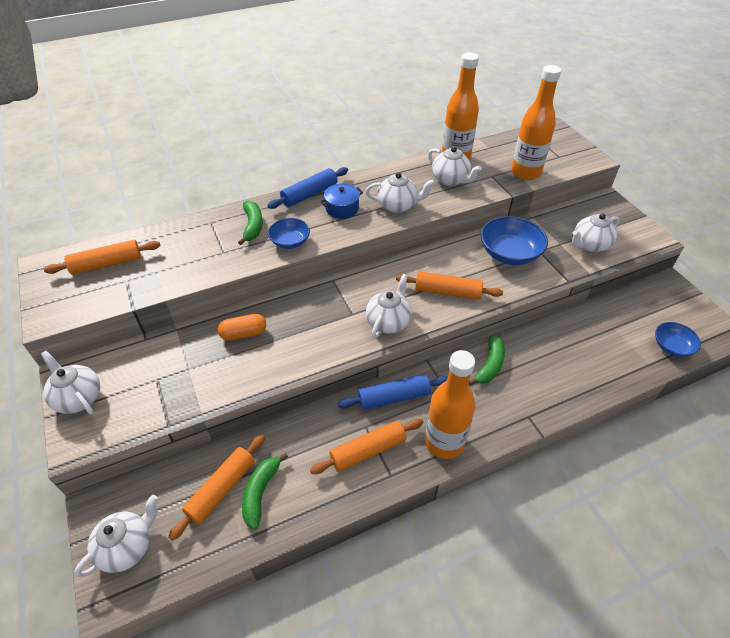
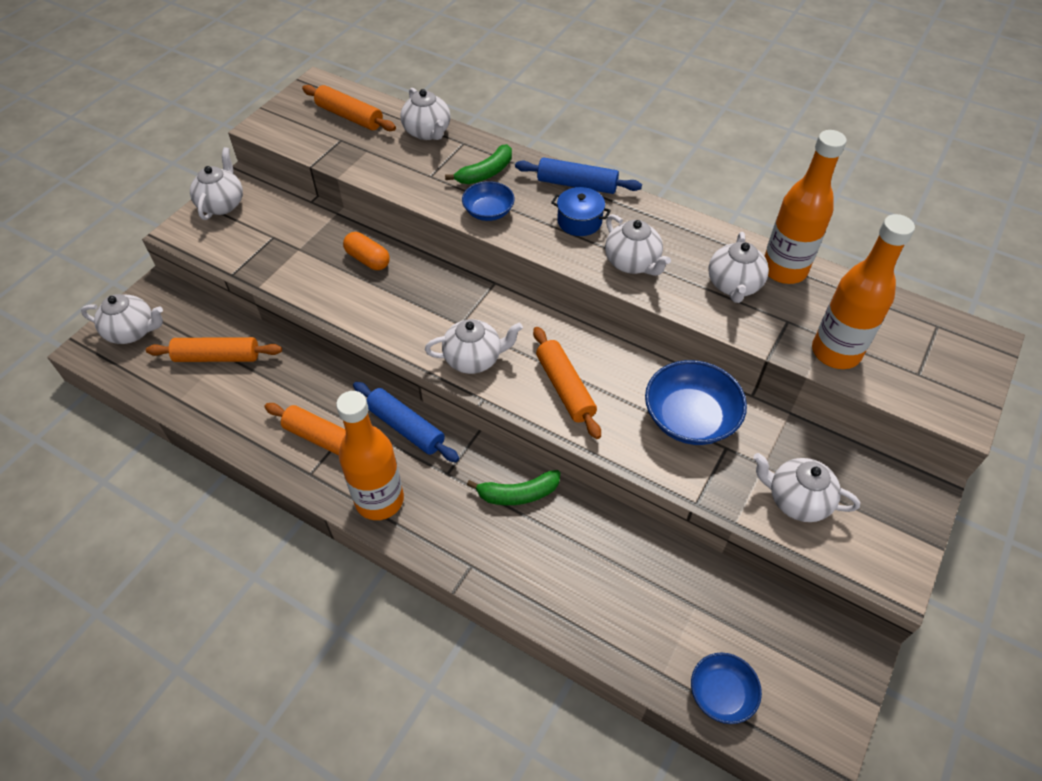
camera: 55 degrees right, 5 degrees up
green banana [242,453,288,530] -> none
none -> white teapot [400,88,451,140]

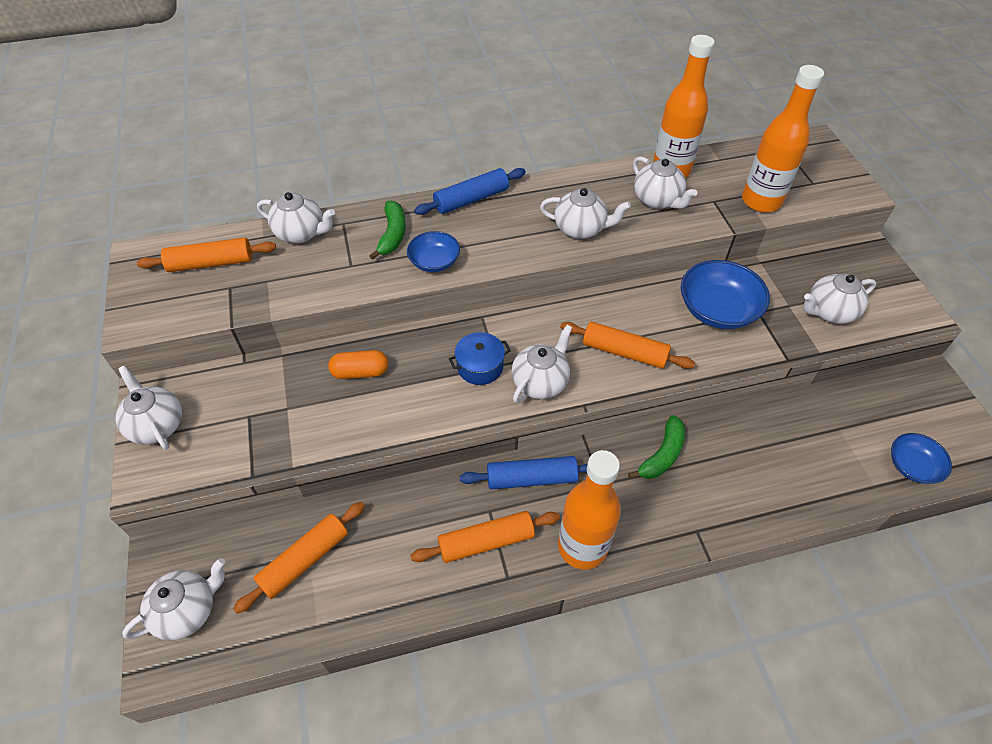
camera: 45 degrees left, 0 degrees up
blue pot [551,187,611,236] -> blue pot moved to [449,332,511,385]

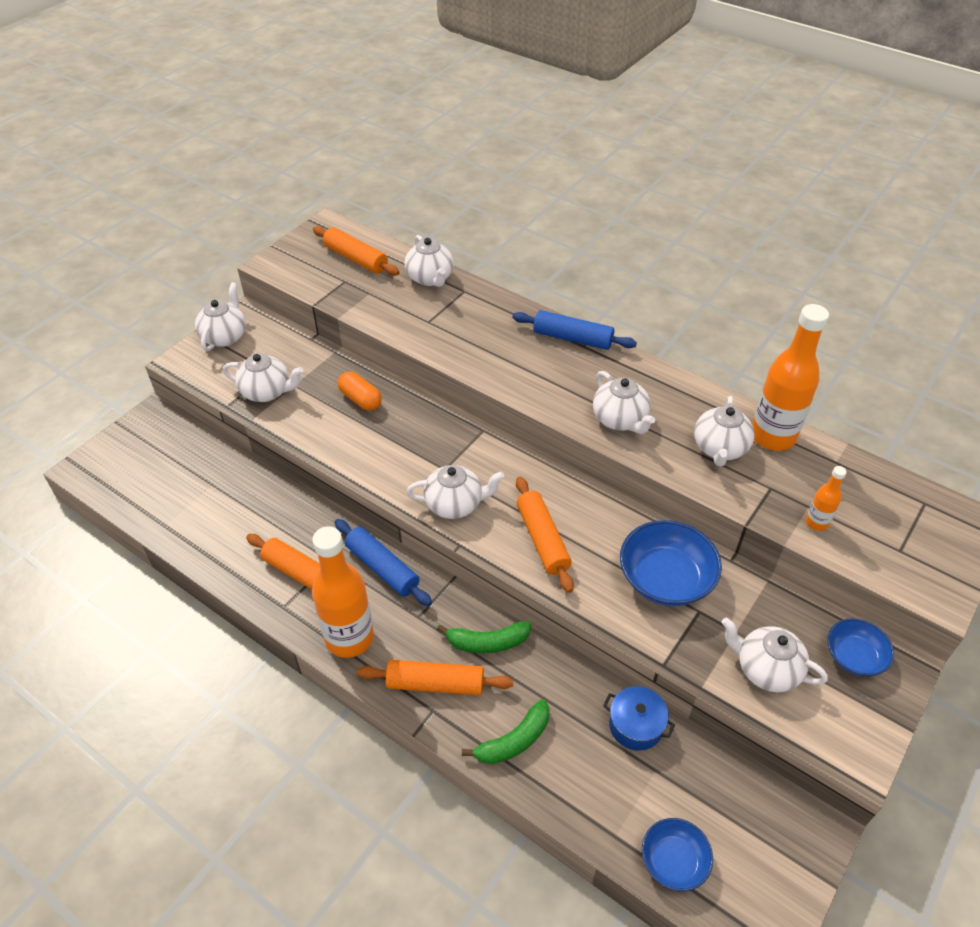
camera: 50 degrees right, 5 degrees down
white teapot [122,558,225,640] -> white teapot moved to [223,354,303,402]
orange rolling pin [233,502,365,614] -> orange rolling pin moved to [357,660,513,695]
green banana [369,201,406,260] -> green banana moved to [462,699,550,764]
blue bowl [407,231,460,272] -> blue bowl moved to [827,618,894,676]
blue pot [449,332,511,385] -> blue pot moved to [603,686,675,751]
orange bottle [742,65,824,213] -> orange bottle [806,466,847,531], size x0.47

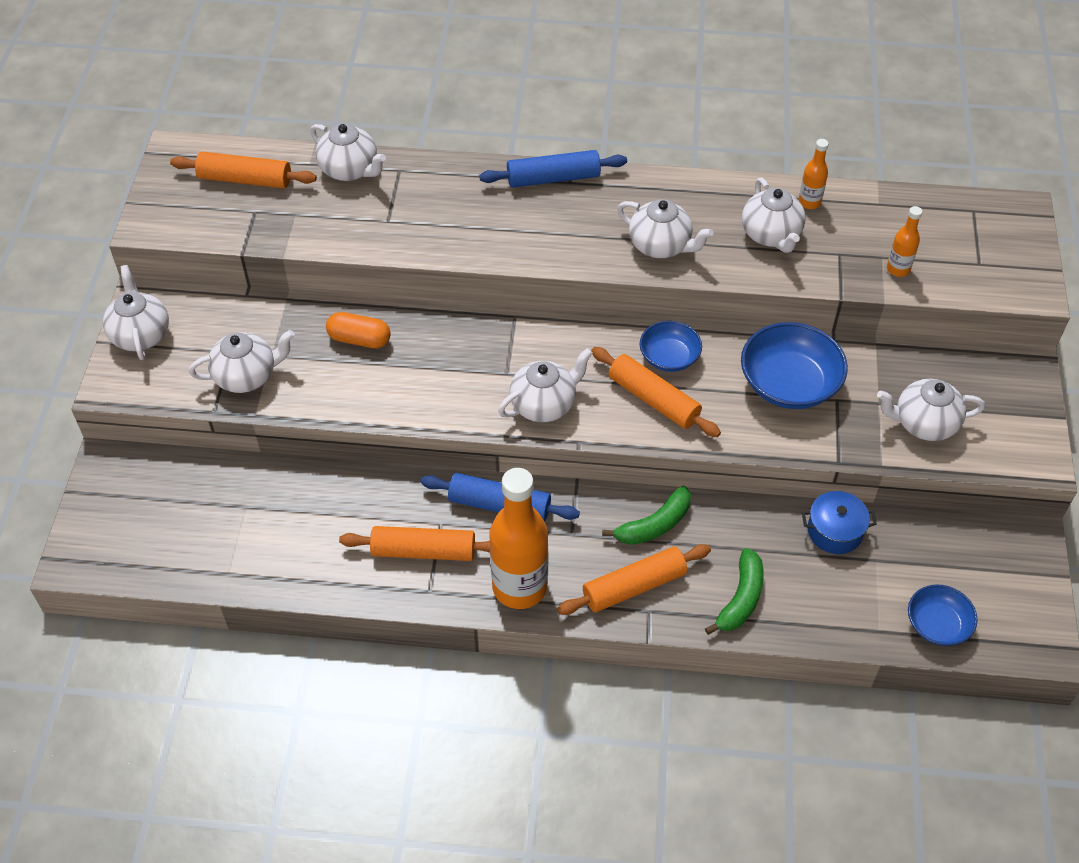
camera: 30 degrees left, 5 degrees up
orange bottle [752,304,829,451] -> orange bottle [798,139,829,209], size x0.47
blue bowl [827,618,894,676] -> blue bowl moved to [640,321,702,372]

